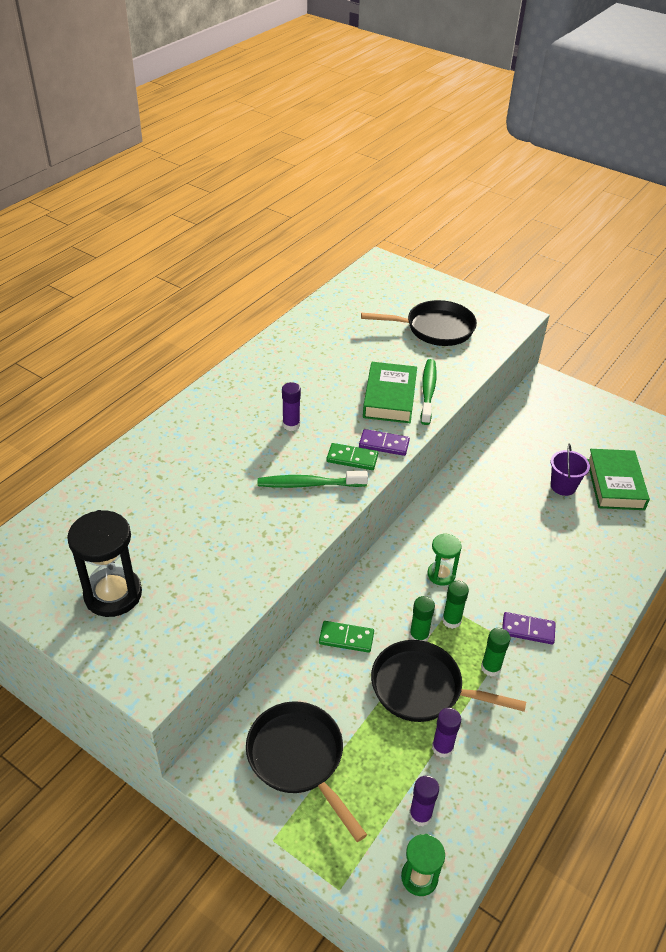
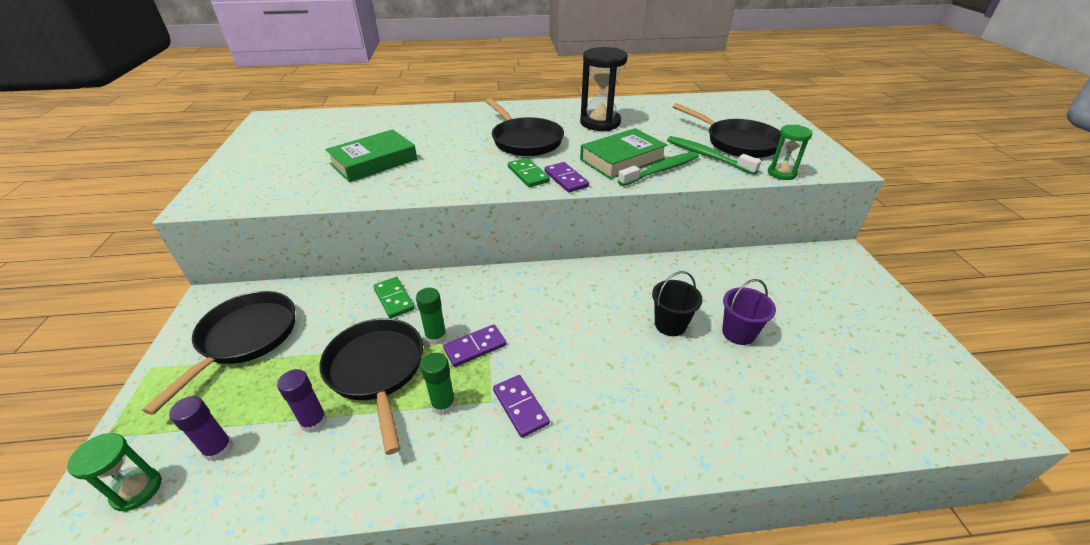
camera: 50 degrees right, 5 degrees down
black hourglass [67,510,142,617] -> black hourglass moved to [580,47,628,131]
green toothbrush [258,471,368,488] -> green toothbrush moved to [667,136,761,175]
purple glue stick [282,382,301,431] -> black pan [486,98,564,156]
green hourglass [427,534,462,586] -> green hourglass moved to [768,125,813,180]
green glue stick [442,581,469,629] -> purple domino [443,324,506,367]
green book [587,449,650,510] -> green book moved to [325,129,417,182]
none -> black bucket [652,271,703,336]

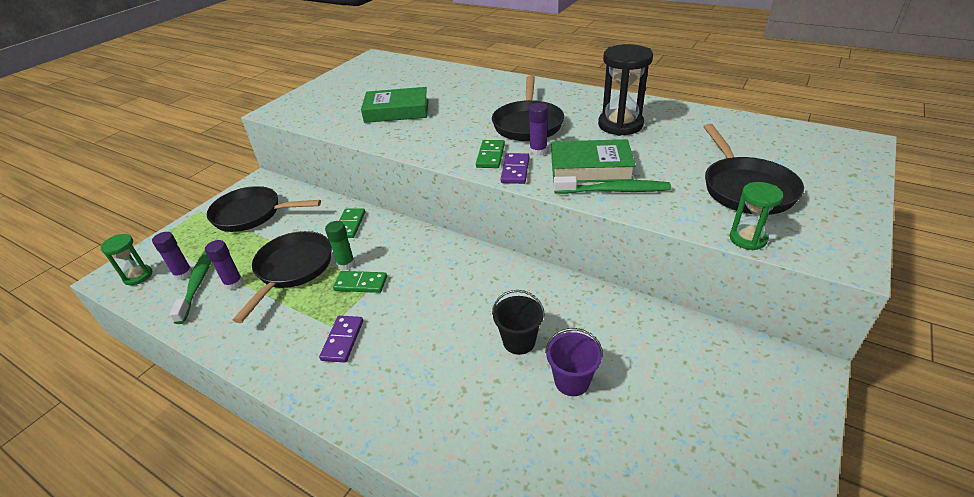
camera: 40 degrees right, 0 degrees up
black pan [142,291,295,415] -> black pan turned 135 degrees counterclockwise [207,186,321,232]
green glue stick [421,353,456,415] -> none
purple domino [443,324,506,367] -> green domino [333,271,387,293]
green toothbrush [667,136,761,175] -> green toothbrush moved to [169,251,211,324]
none -> purple glue stick [529,103,548,156]

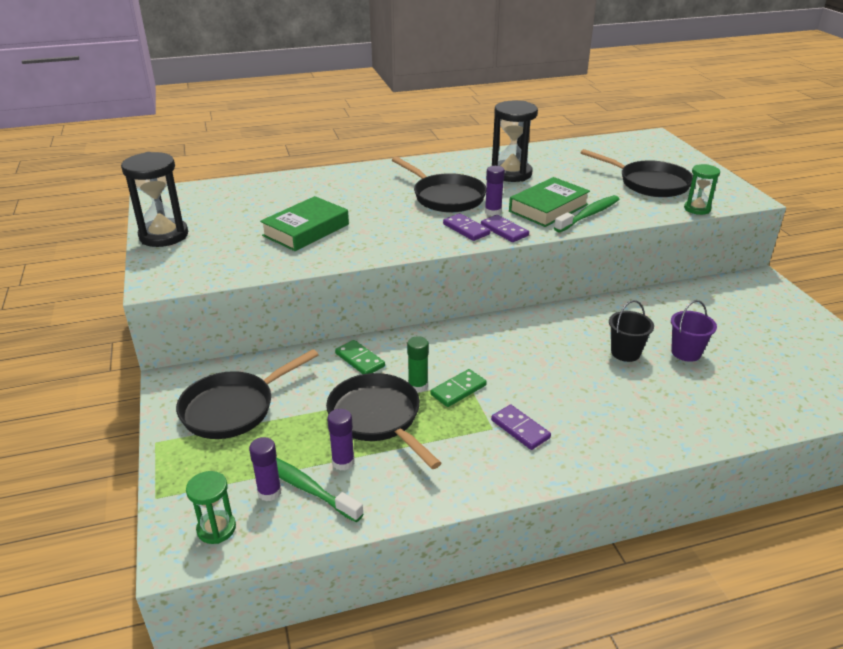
camera: 50 degrees left, 5 degrees down
green domino [476,140,505,168] -> purple domino [443,213,490,241]
none -> black hourglass [121,152,188,247]

